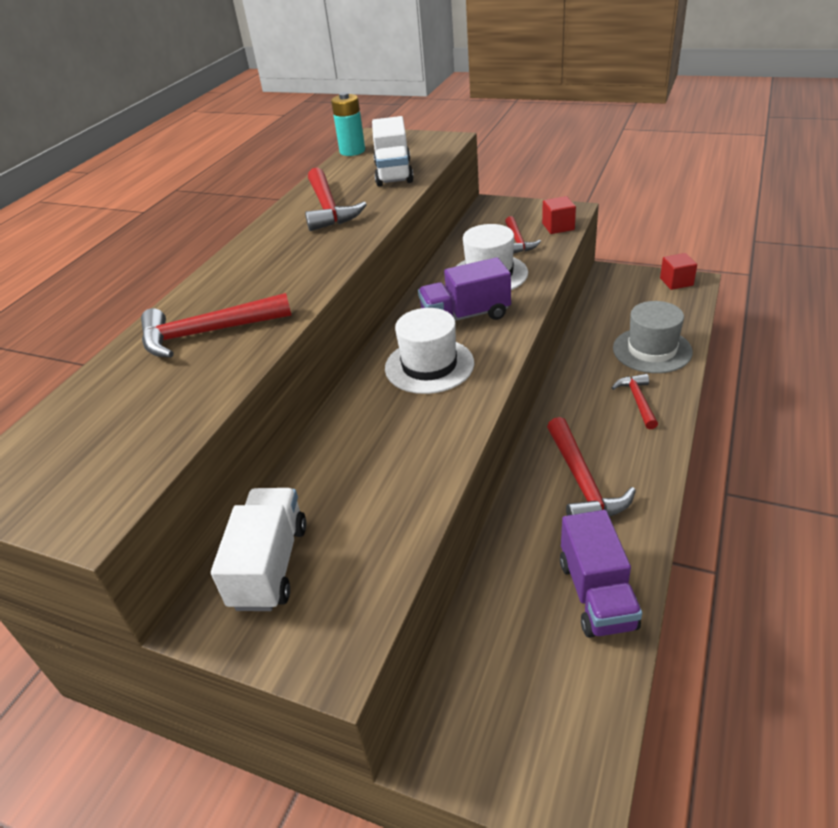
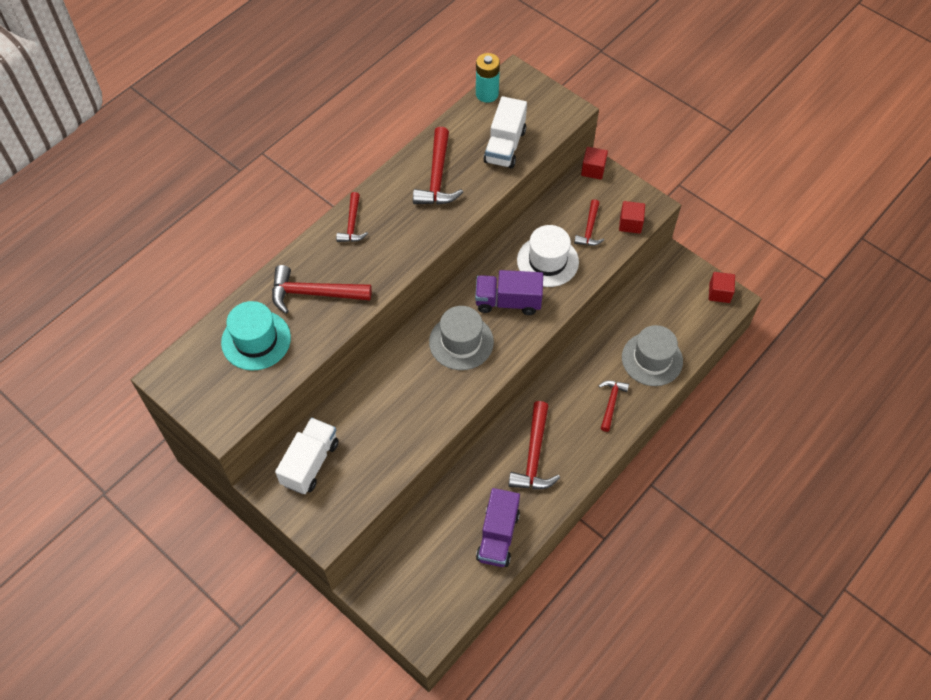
camera: 15 degrees right, 20 degrees up
white hat [385,308,474,394] -> grey hat [429,306,494,370]
none -> turquoise hat [221,301,291,370]
none -> red hammer [336,192,368,242]
none -> red cube [581,147,608,180]

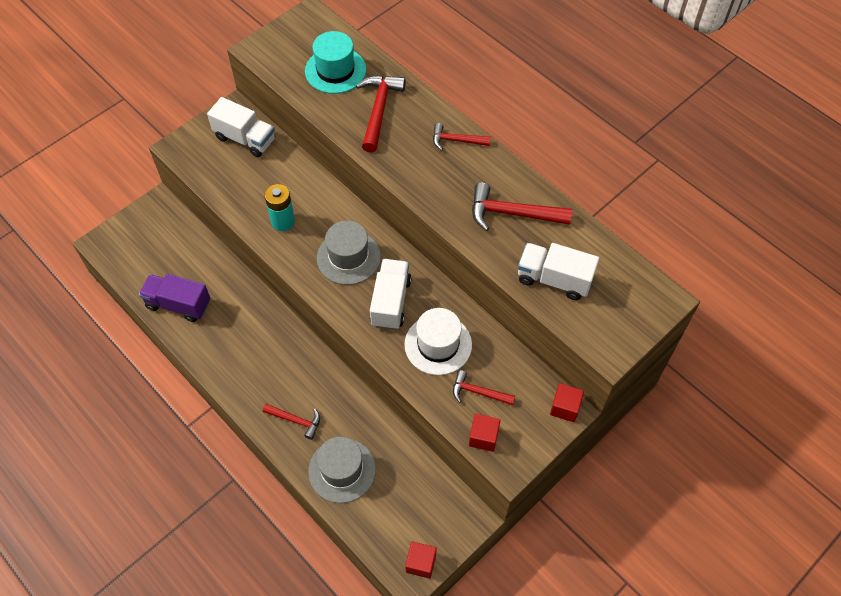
camera: 95 degrees right, 0 degrees up
purple truck [475,270,543,315] -> white truck [370,259,411,330]
turquoise battery [476,53,500,103] -> turquoise battery moved to [265,184,295,231]
red hammer [508,401,560,489] -> none

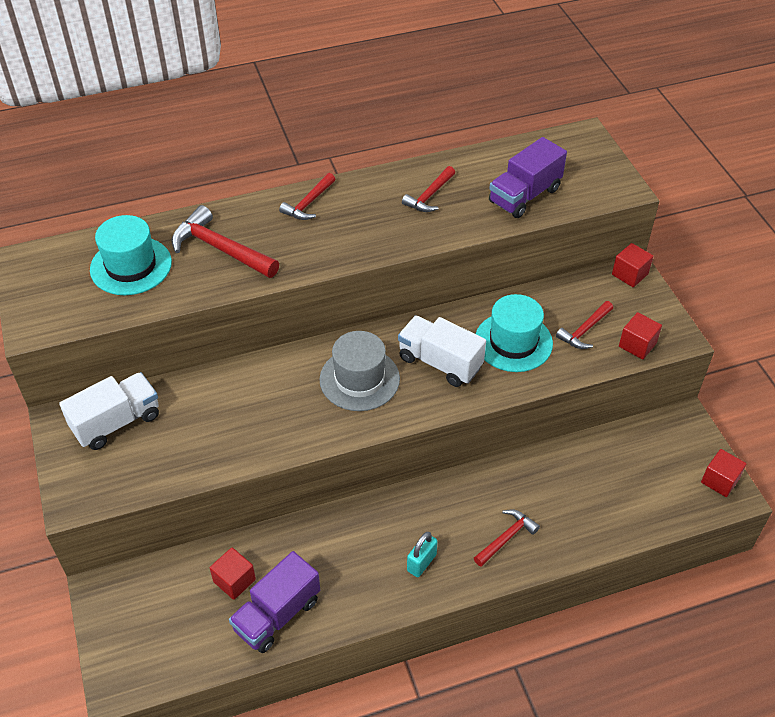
camera: 65 degrees left, 10 degrees down
turquoise battery [265,184,295,231] -> none
grey hat [308,437,376,503] -> none
white hat [404,308,472,375] -> turquoise hat [476,294,553,372]
red hammer [472,183,572,231] -> red hammer [402,166,455,212], size x0.61
white truck [518,243,599,300] -> purple truck [489,137,567,218]
none -> red cube [210,547,256,600]
none -> turquoise padlock [407,532,438,577]

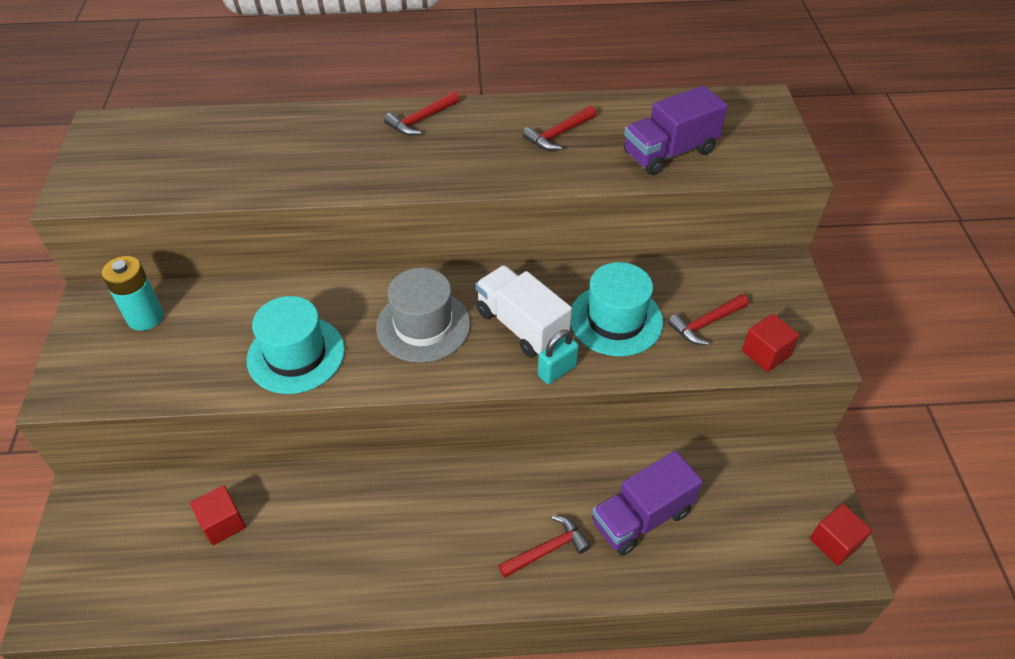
camera: 15 degrees right, 0 degrees up
white truck [59,372,159,450] -> turquoise battery [102,256,164,331]
turquoise hat [90,215,172,295] -> turquoise hat moved to [246,296,345,394]
red hammer [172,205,279,278] -> none
purple truck [229,551,320,653] -> purple truck moved to [592,451,703,556]
turquoise padlock [407,532,438,577] -> turquoise padlock moved to [538,330,579,384]
red cube [612,243,653,287] -> none

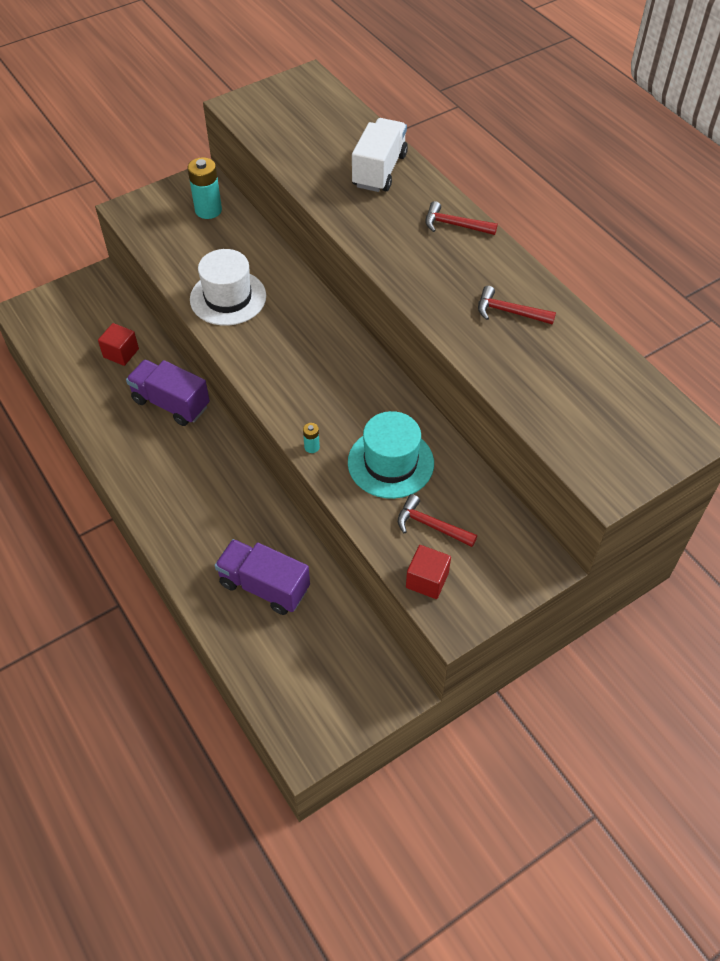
camera: 60 degrees right, 5 degrees up
turquoise hat [246,296,345,394] -> white hat [190,249,266,326]
grey hat [376,268,470,363] -> none
white truck [476,265,572,358] -> white truck moved to [352,118,408,192]
red hammer [498,516,590,578] -> none
turquoise padlock [538,330,579,384] -> turquoise battery [303,423,320,453]
purple truck [624,85,728,175] -> purple truck moved to [126,360,210,426]
red cube [810,504,872,566] -> none

